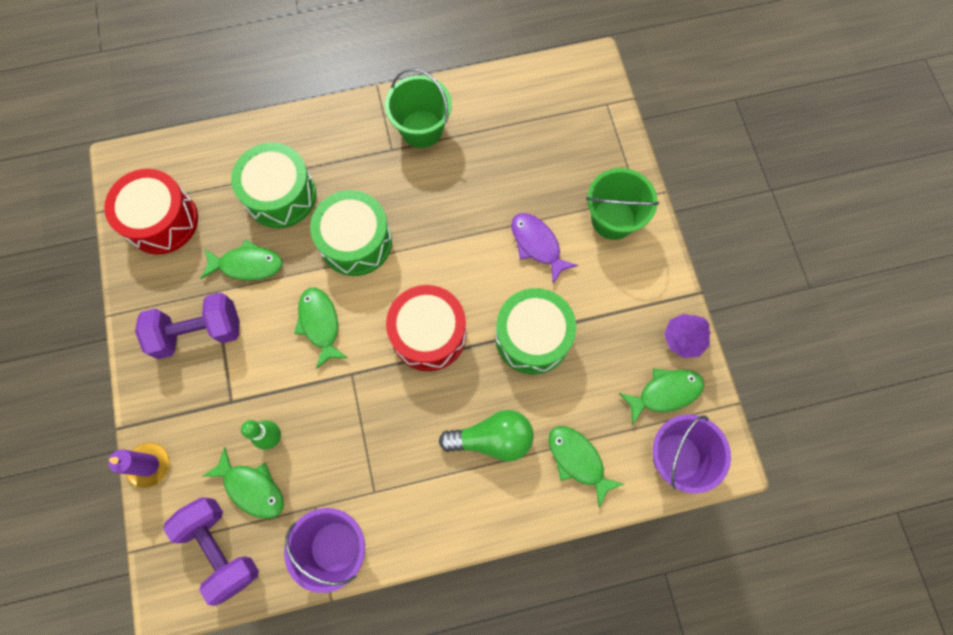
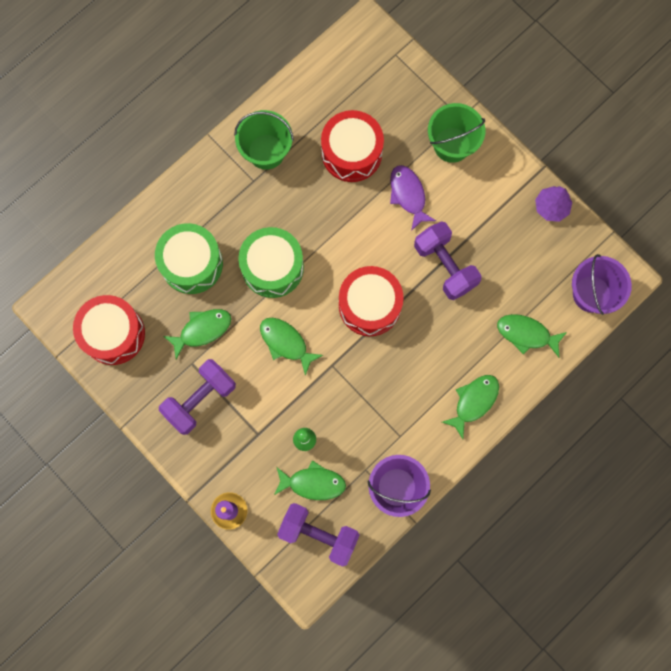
camera: 30 degrees left, 5 degrees up
green light bulb [439,410,534,462] -> none
green drum [495,288,576,375] -> purple dumbbell [414,221,482,300]
purple fish [511,213,578,284] -> purple fish turned 45 degrees clockwise [390,165,436,231]
green fish [619,368,704,425] -> green fish moved to [442,375,499,439]
none -> red drum [321,110,384,182]

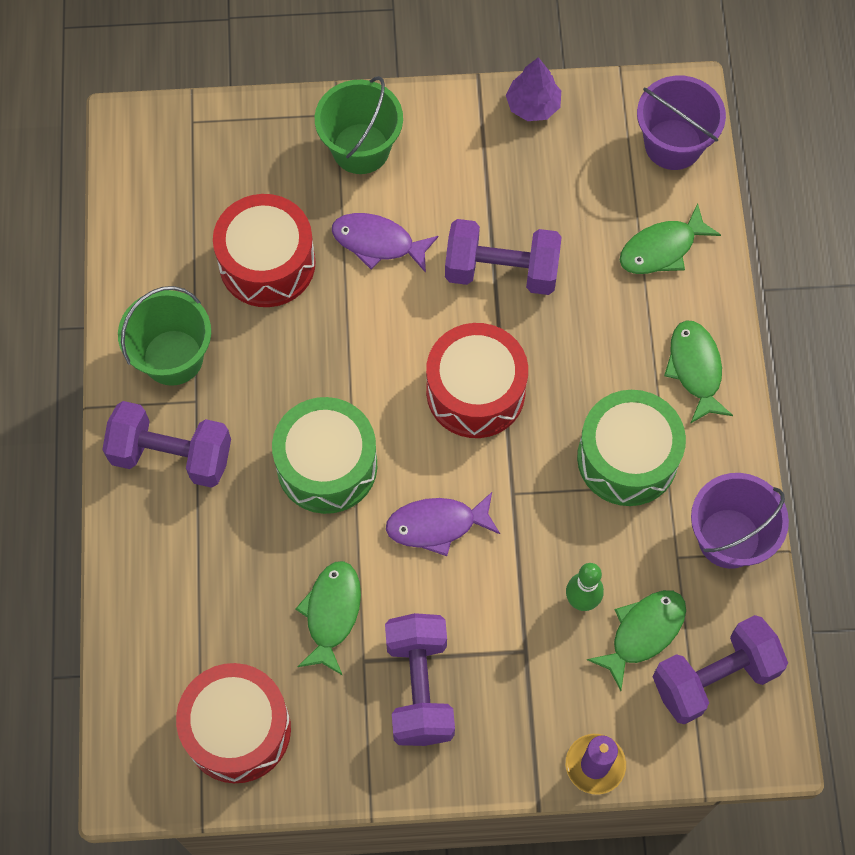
camera: 50 degrees left, 10 degrees down
green drum [155,223,223,294] -> green drum moved to [577,390,686,506]
green fish [260,318,323,376] -> purple fish [386,492,500,556]
none -> purple dumbbell [102,401,231,488]

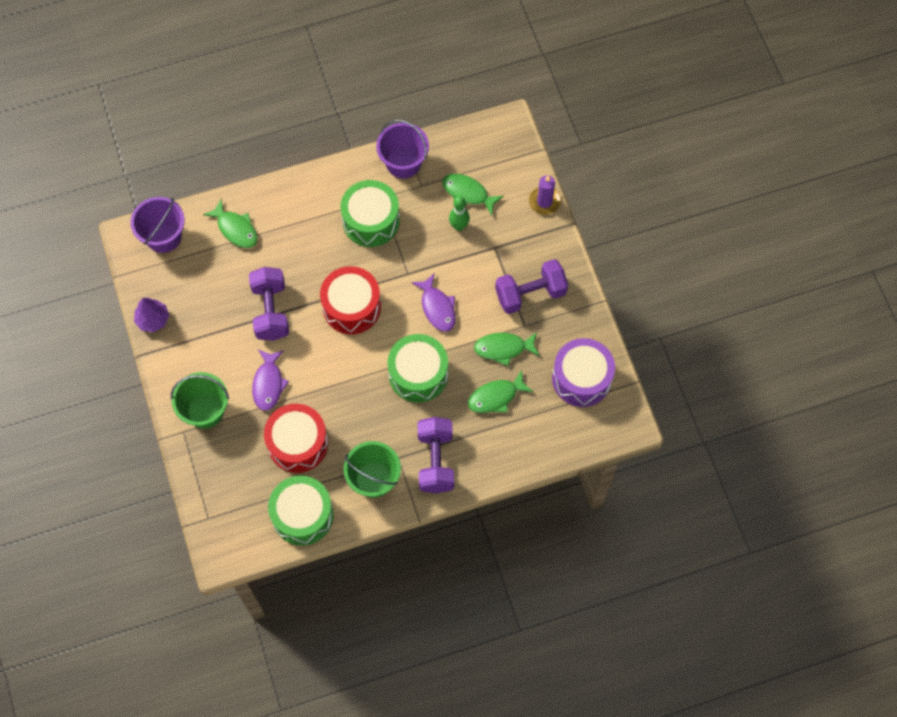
camera: 105 degrees left, 0 degrees up
red drum [176,663,291,783] -> purple drum [552,338,615,407]
purple dumbbell [653,615,788,724] -> none
green fish [664,320,733,424] -> green fish moved to [468,370,533,413]
none -> green drum [268,476,334,546]

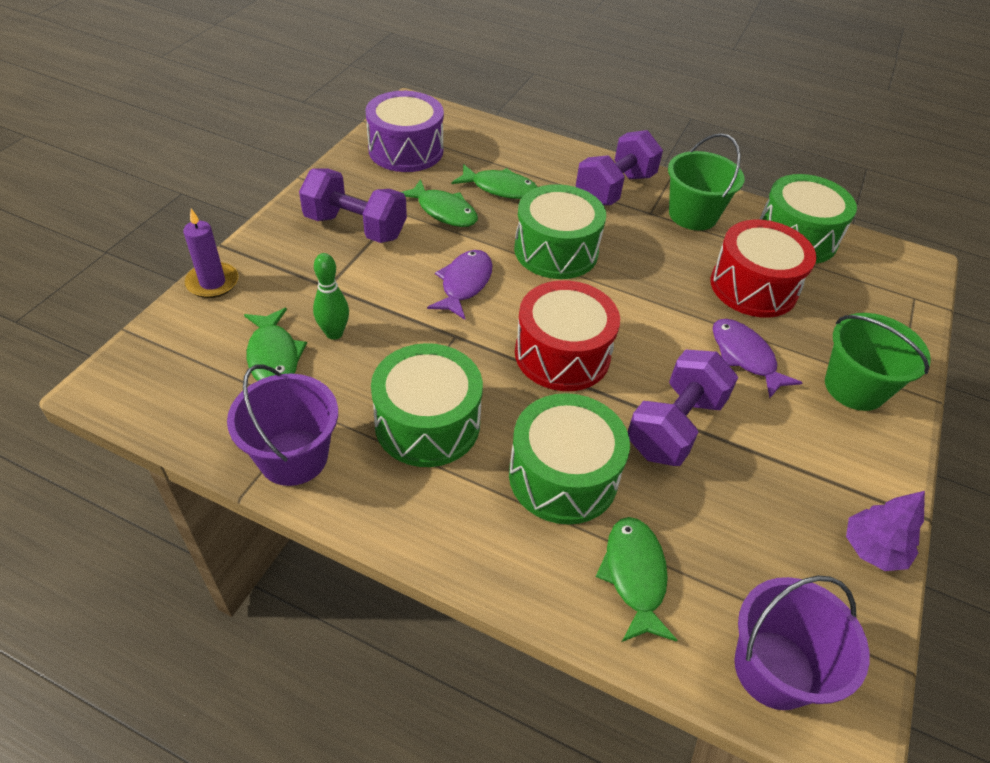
camera: 140 degrees left, 20 degrees down
purple fish [252,349,289,411] -> purple fish turned 75 degrees counterclockwise [713,319,803,398]
none -> green drum [509,393,630,525]

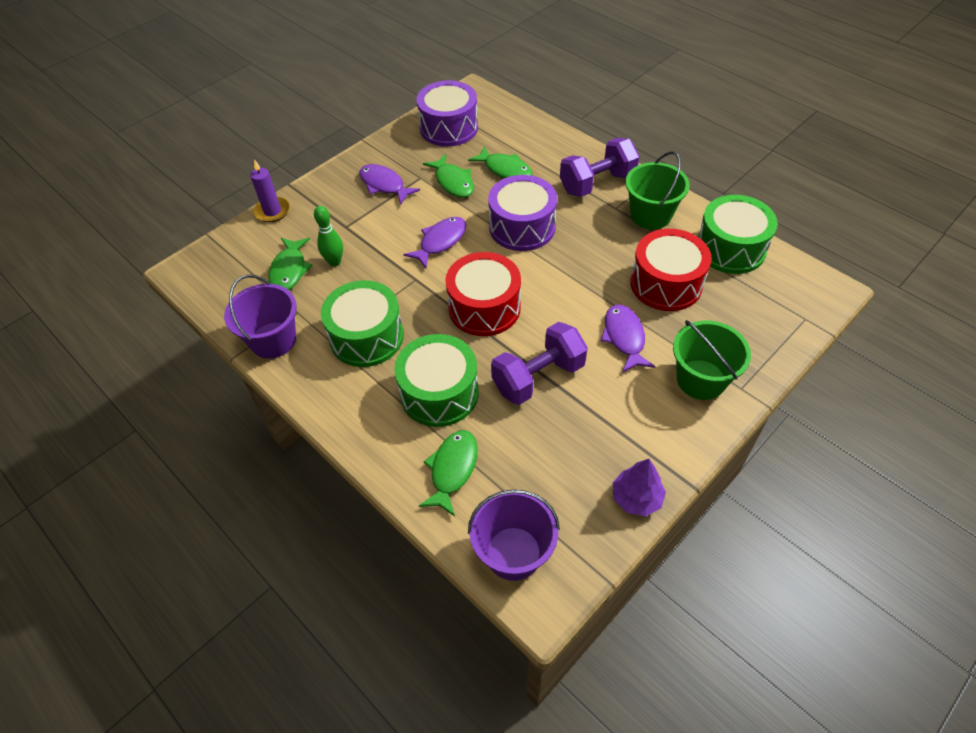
camera: 25 degrees right, 5 degrees up
purple dumbbell [299,168,407,243] -> purple fish [359,164,420,204]
green drum [514,184,606,279] -> purple drum [488,175,557,251]

